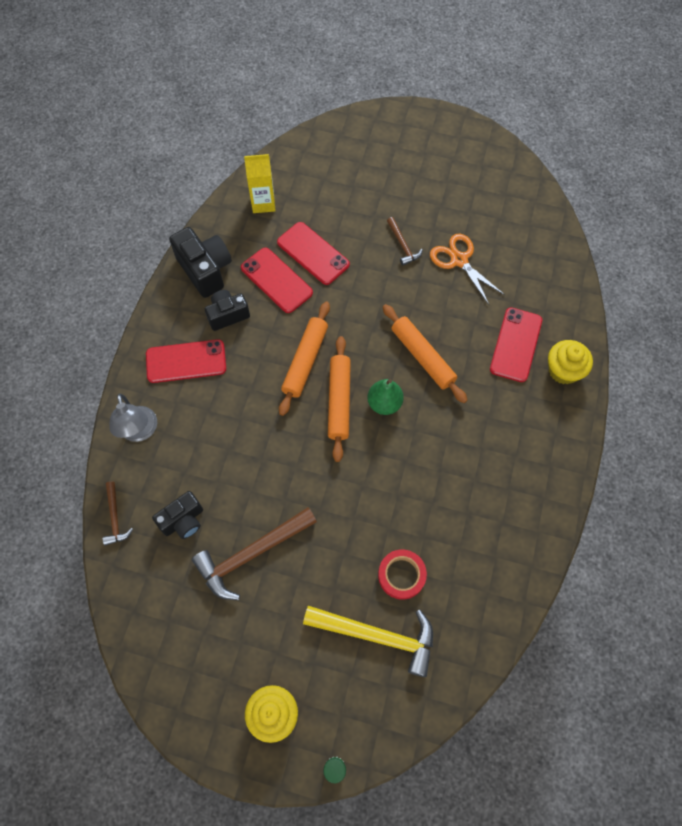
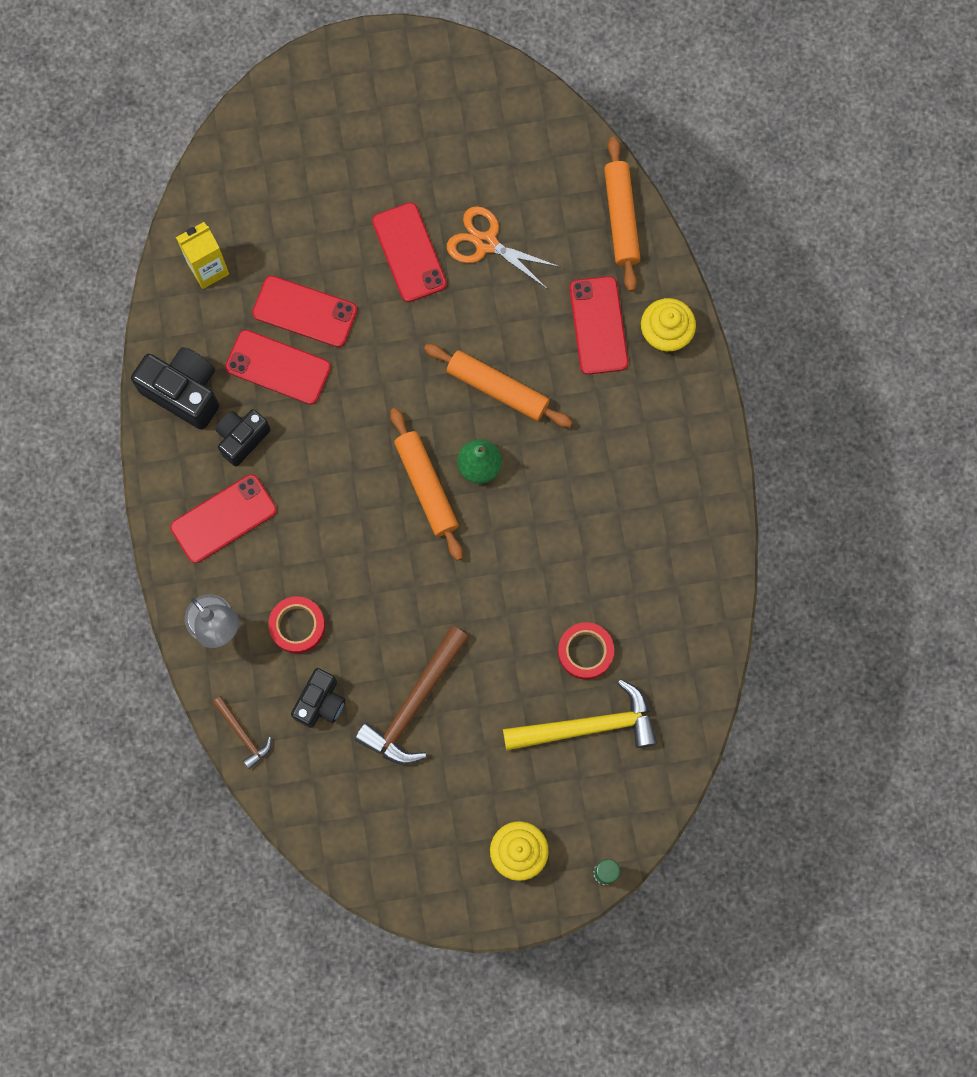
camera: 25 degrees left, 10 degrees up
orange rolling pin [279,301,330,416] -> orange rolling pin moved to [604,137,641,292]
brown hammer [387,217,423,266] -> red phone [372,203,447,302]
none -> red tape [268,596,325,653]

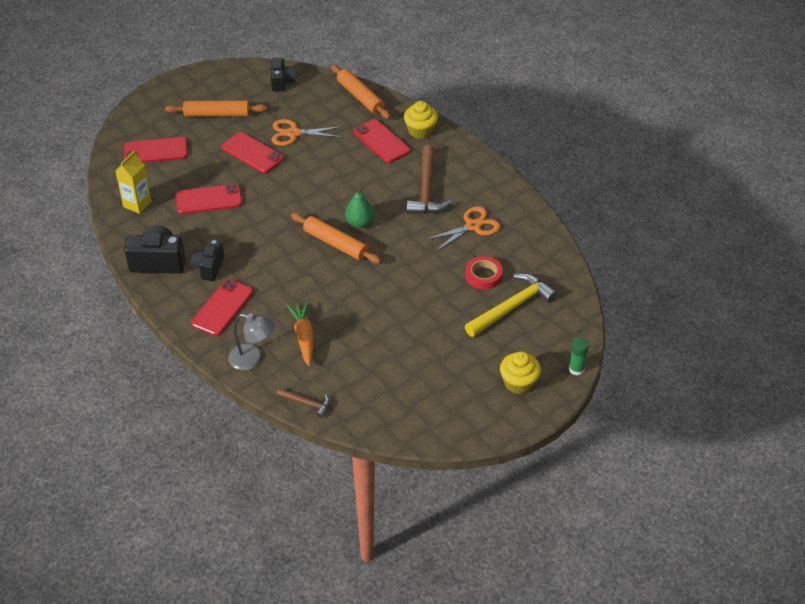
camera: 30 degrees left, 30 degrees down
red phone [225,330,331,405] -> red phone moved to [124,137,188,163]
red tape [268,596,325,653] -> orange carrot [286,301,314,366]
black camera [291,668,345,728] -> black camera moved to [271,58,295,92]
brown hammer [355,626,469,765] -> brown hammer moved to [407,145,452,214]
orange rolling pin [424,344,572,427] -> orange rolling pin moved to [165,100,267,117]
none -> orange scissors [425,206,501,251]

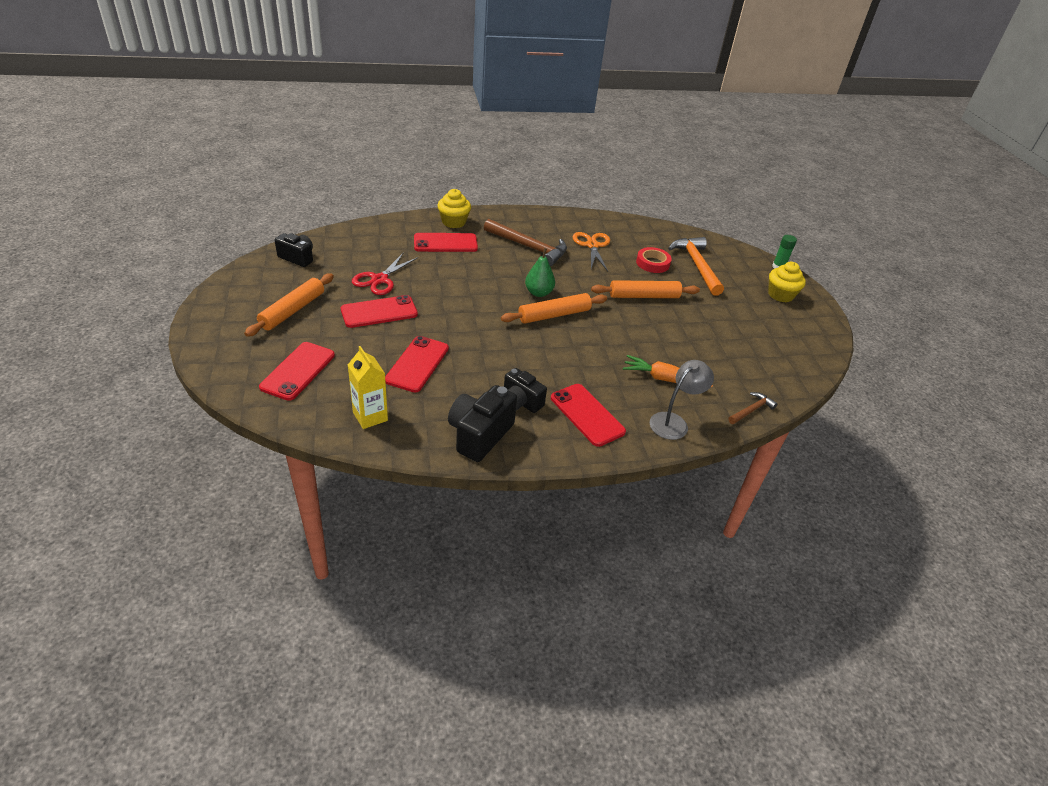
camera: 65 degrees left, 5 degrees down
orange scissors [272,119,342,146] -> red scissors [352,252,418,295]
orange rolling pin [331,64,391,119] -> orange rolling pin moved to [591,280,700,298]
yellow hammer [465,273,558,337] -> orange hammer [668,237,724,296]

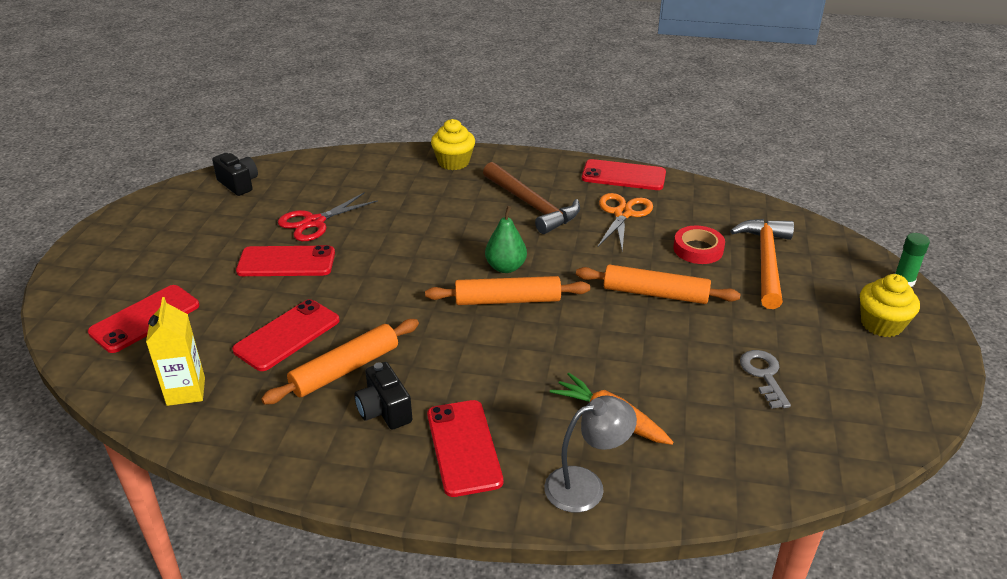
camera: 25 degrees right, 5 degrees down
orange rolling pin [244,273,334,337] -> orange rolling pin moved to [261,319,419,404]
red phone [414,233,478,252] -> red phone moved to [582,159,666,190]
black camera [448,385,517,462] -> none
brown hammer [728,392,778,424] -> none
none -> grey key [740,350,791,409]

